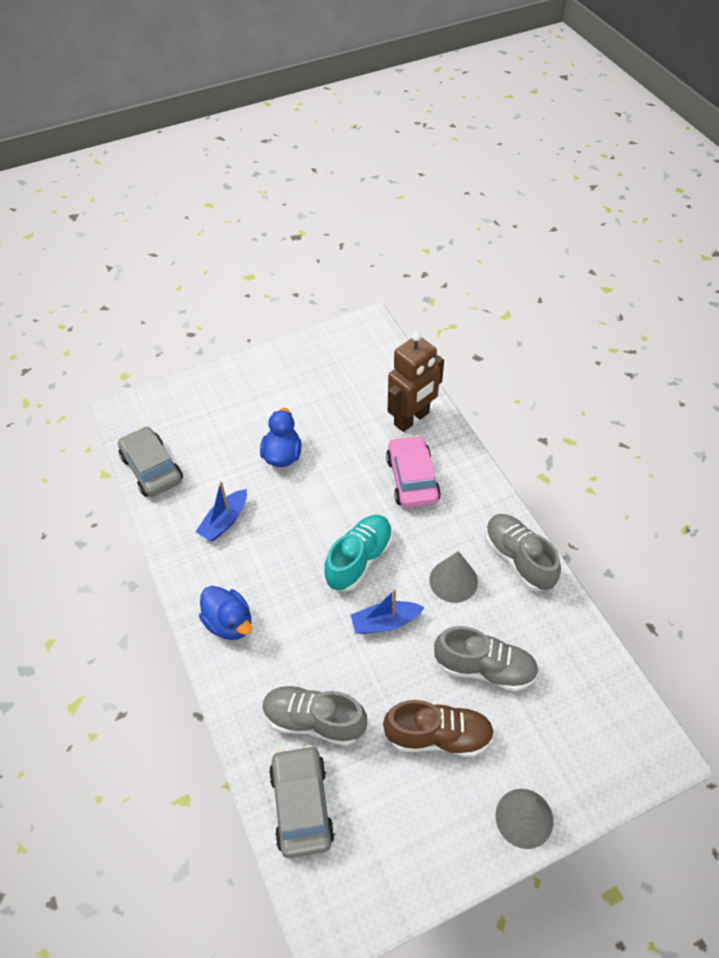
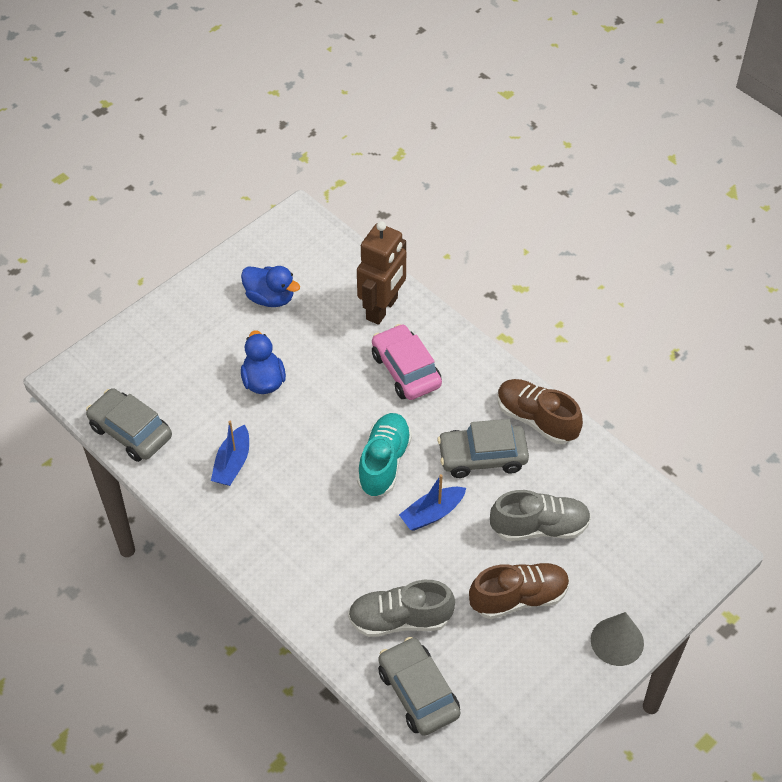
camera: 20 degrees left, 0 degrees up
blue duck [199,586,252,640] -> blue duck moved to [241,266,300,307]
grey cone [429,551,478,603] -> grey car [437,419,529,478]
grey shoe [485,514,561,591] -> brown shoe [498,379,583,444]

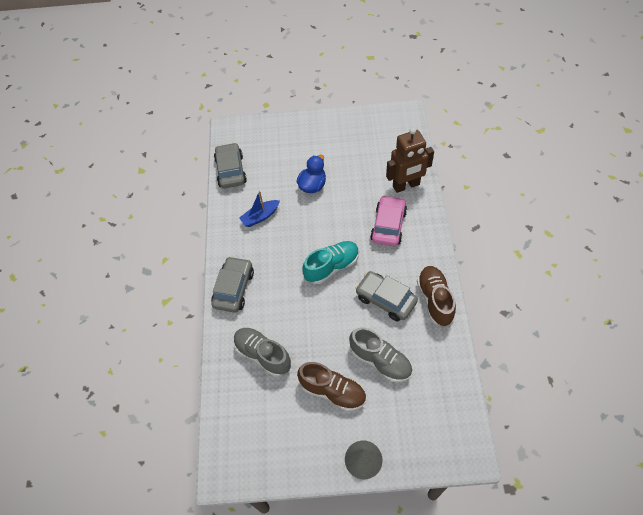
camera: 45 degrees right, 5 degrees up
blue duck [241,266,300,307] -> none
grey car [378,637,460,736] -> grey car moved to [211,256,254,313]
blue boat [399,474,466,531] -> none

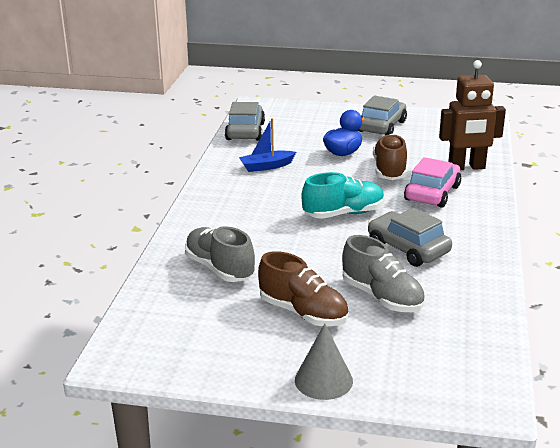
camera: 10 degrees right, 30 degrees down
grey car [211,256,254,313] -> grey car moved to [358,96,407,135]
brown shoe [417,266,456,326] -> brown shoe moved to [373,134,407,180]

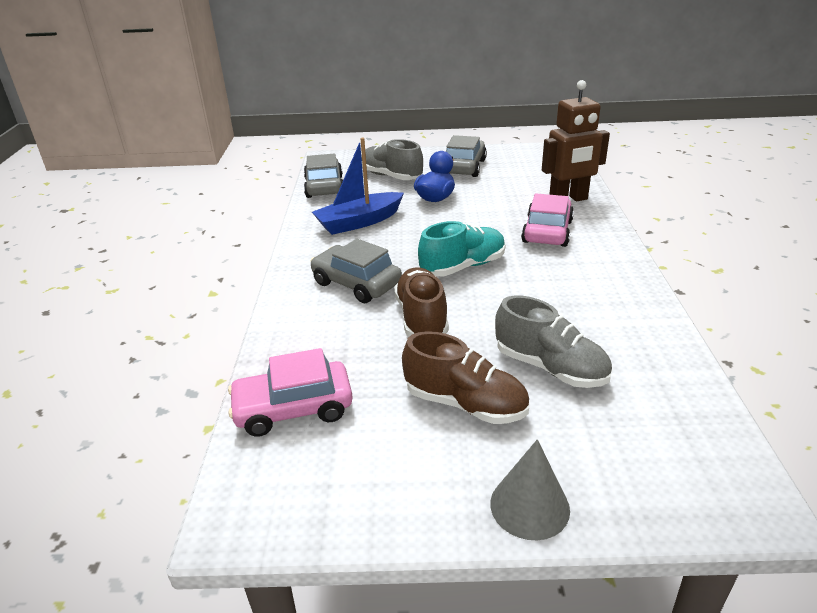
camera: 10 degrees left, 5 degrees up
grey shoe [185,226,255,282] -> grey shoe moved to [361,139,423,180]
blue boat [239,118,296,172] -> blue boat [312,137,404,235], size x1.51
grey car [368,208,452,267] -> grey car moved to [310,239,402,303]
brown shoe [373,134,407,180] -> brown shoe moved to [394,267,449,337]
none -> pink car [228,348,353,437]

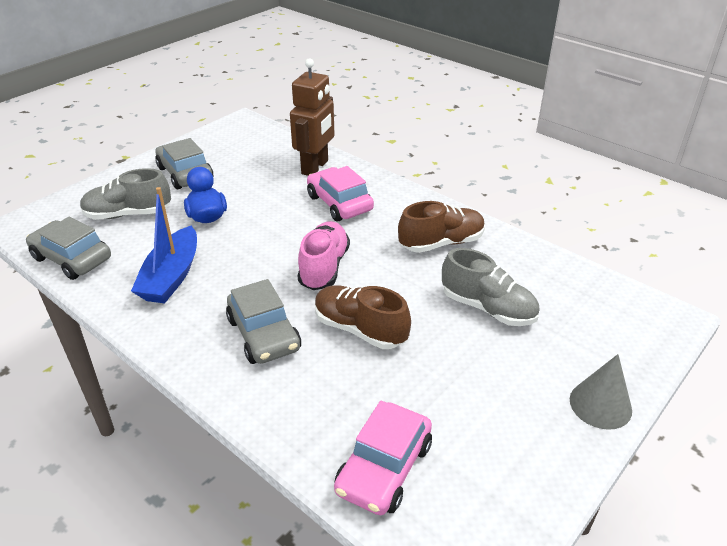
camera: 50 degrees left, 5 degrees up
grey car [310,239,402,303] -> grey car turned 105 degrees counterclockwise [226,279,301,364]
brown shoe [402,331,529,424] -> brown shoe moved to [398,201,485,253]
turquoise shoe [418,221,506,276] -> pink shoe [298,221,350,290]
grey shoe [495,296,612,388] -> grey shoe turned 45 degrees clockwise [442,248,540,326]

